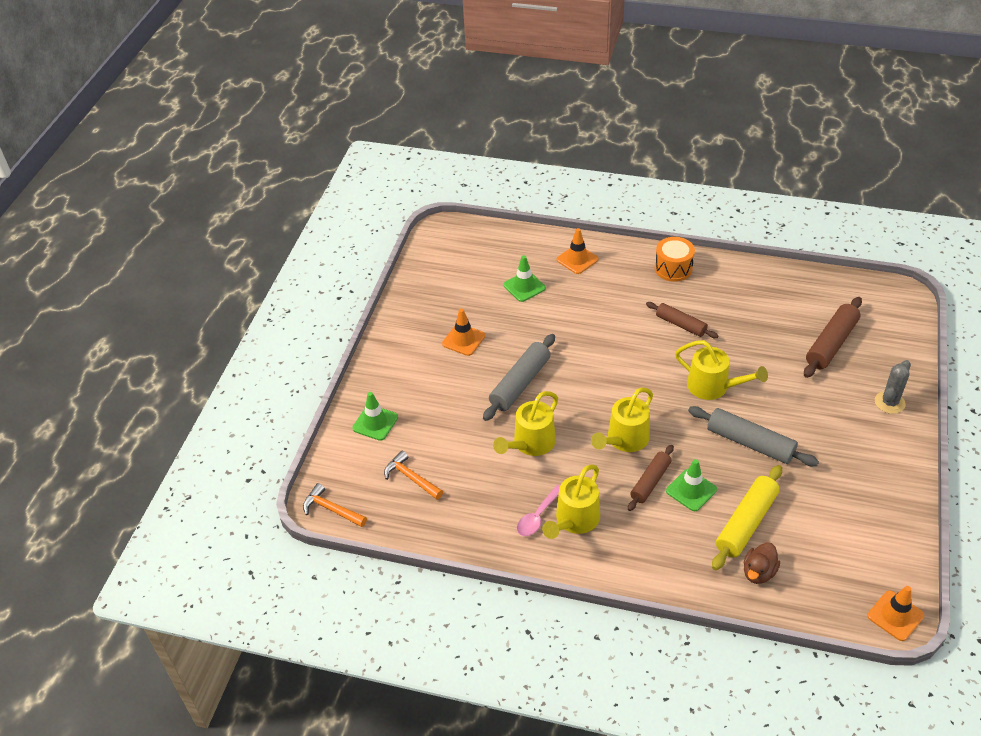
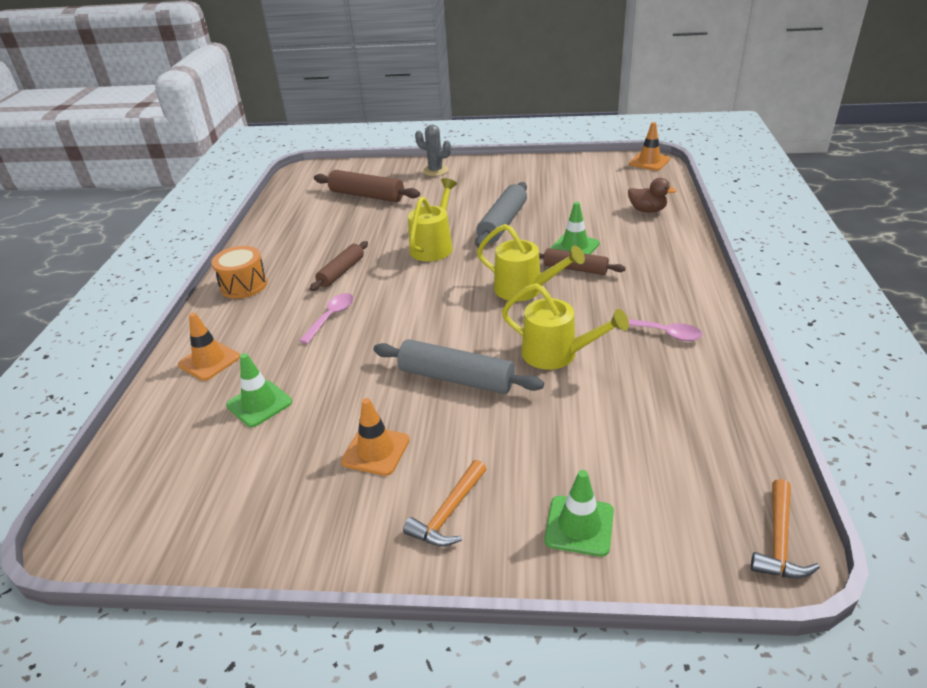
camera: 100 degrees left, 10 degrees down
orange hammer [384,451,443,500] -> orange hammer moved to [403,460,486,547]
yellow watering can [542,465,600,539] -> none
yellow rolling pin [712,465,782,570] -> none
none -> pink spoon [299,293,353,344]

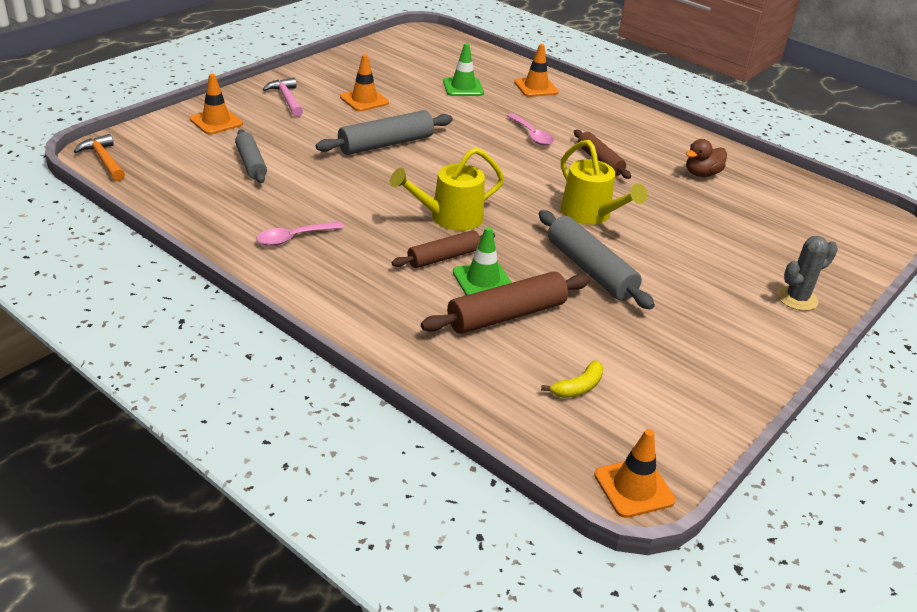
camera: 120 degrees right, 0 degrees up
orange drum [211,246,268,299] -> none
brown rolling pin [314,170,420,202] -> brown rolling pin moved to [421,271,590,334]
orange hammer [403,460,486,547] -> pink hammer [263,78,303,117]
yellow watering can [502,283,629,370] -> none
green traffic cone [544,470,614,556] -> orange traffic cone [190,74,243,135]
brown duck [628,178,677,213] -> brown duck moved to [686,139,727,177]
none -> grey rolling pin [235,129,267,183]
none -> yellow banana [541,360,604,398]

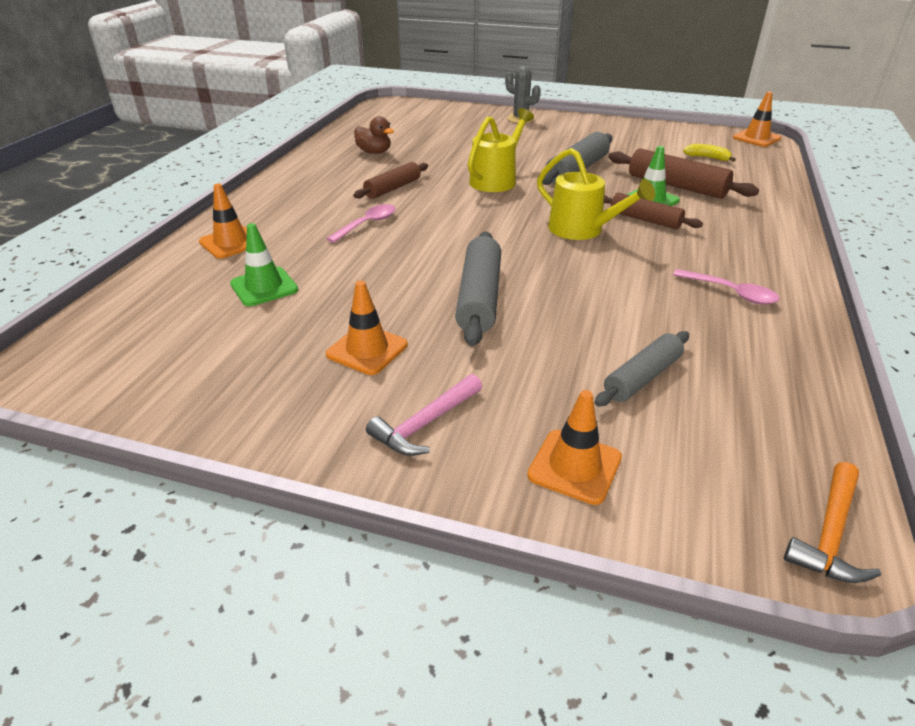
camera: 110 degrees left, 0 degrees up
grey rolling pin [316,110,453,155] -> grey rolling pin turned 60 degrees clockwise [455,232,501,346]

